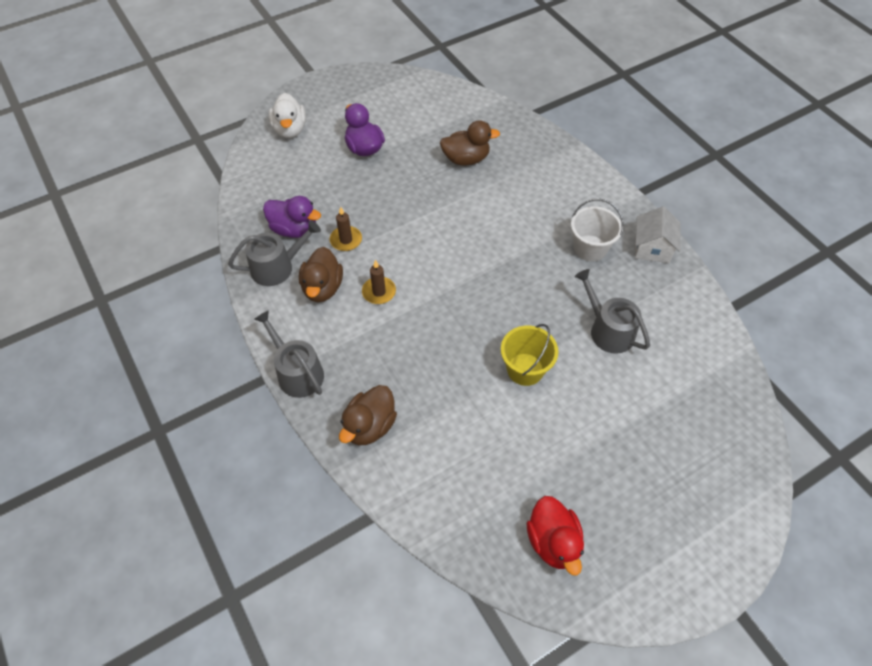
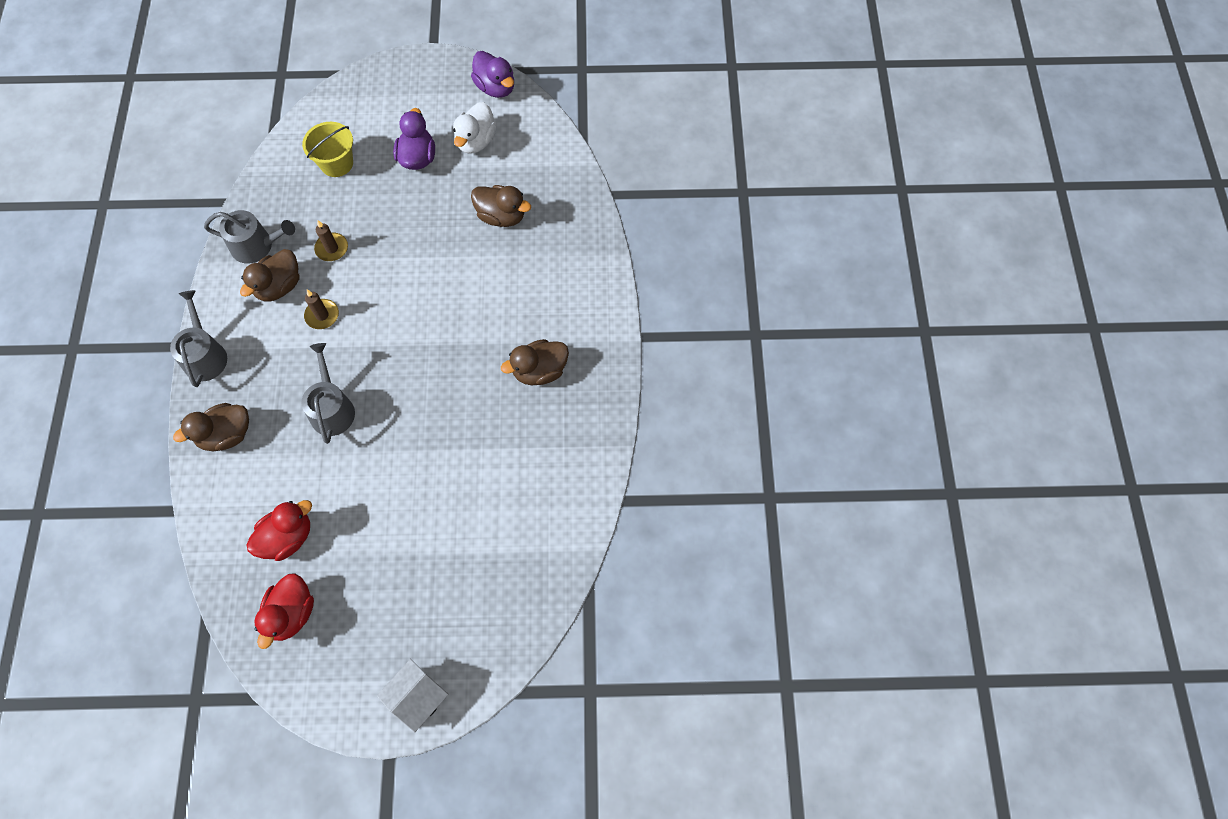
camera: 30 degrees right, 10 degrees up
purple duck [263,196,321,238] -> purple duck moved to [471,51,514,98]
white duck [269,93,306,138] -> white duck moved to [453,102,497,154]
yellow bucket [501,324,558,386] -> yellow bucket moved to [302,122,353,177]
white bucket [571,199,624,262] -> brown duck [501,339,569,385]
grey watering can [575,269,650,354] -> grey watering can moved to [301,343,355,444]
white house [635,206,681,263] -> white house moved to [377,659,449,732]
none -> red duck [247,500,312,561]

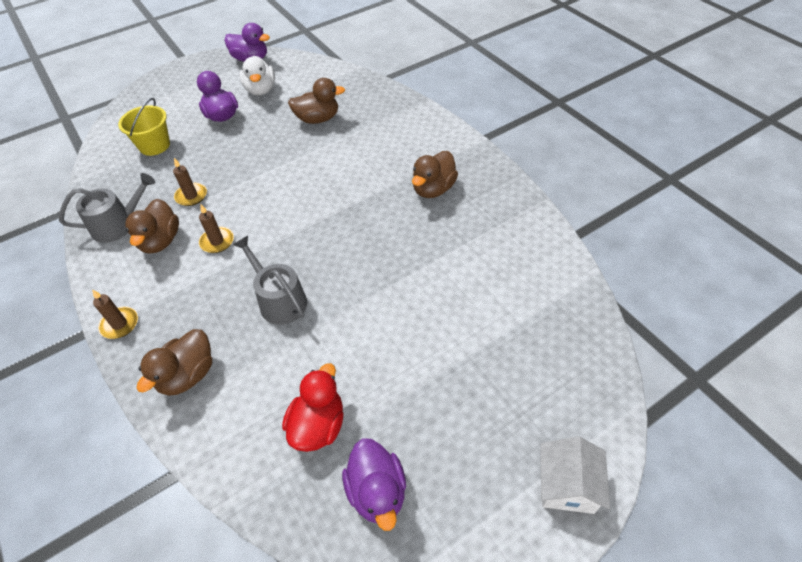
camera: 30 degrees left, 15 degrees down
grey watering can [170,290,227,387] -> brown candle [92,289,138,339]
red duck [255,573,314,649] -> purple duck [342,438,406,531]

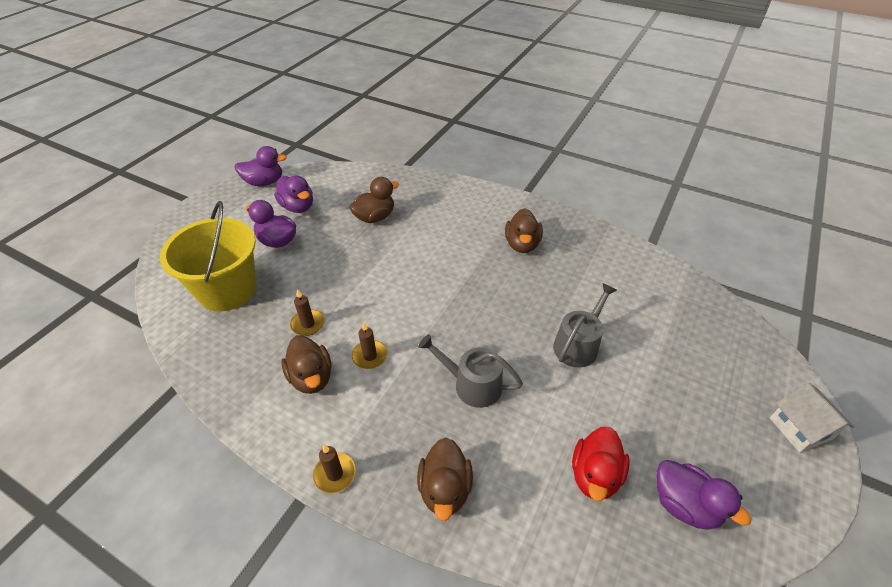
camera: 30 degrees left, 5 degrees down
grey watering can [59,173,155,243] -> grey watering can moved to [553,283,617,368]
yellow bucket [118,98,170,156] -> yellow bucket [160,201,256,311], size x1.73
white duck [240,56,275,95] -> purple duck [274,176,313,213]
red duck [282,363,344,452] -> red duck turned 150 degrees counterclockwise [572,427,630,501]

